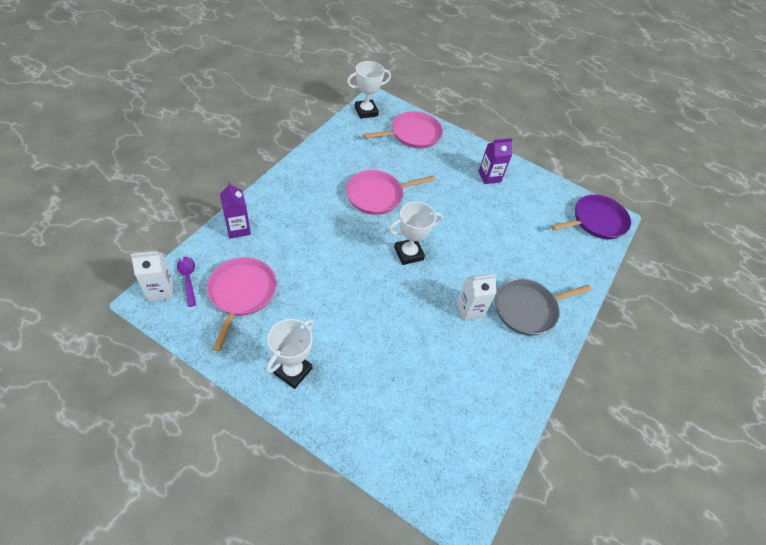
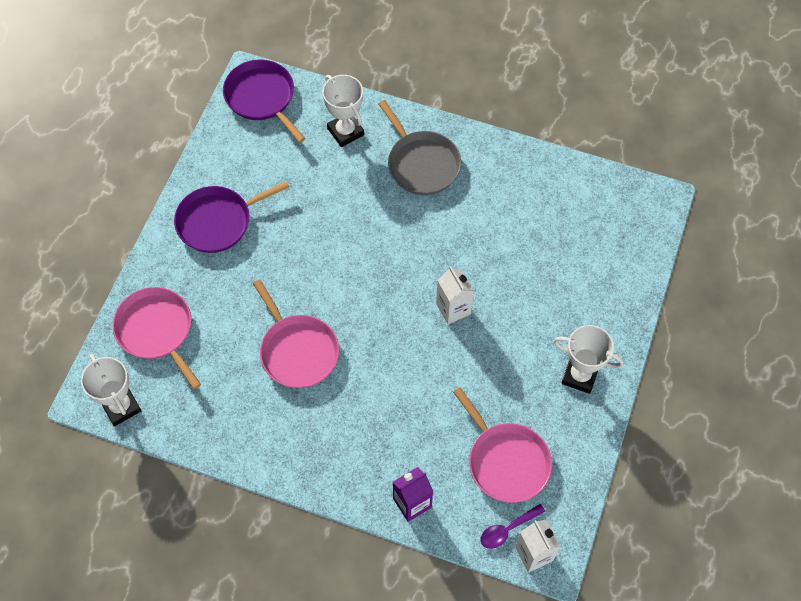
camera: 95 degrees left, 10 degrees up
pink pan [207,257,277,351] -> pink pan turned 120 degrees counterclockwise [453,387,552,503]
white trophy [389,201,442,265] -> white trophy moved to [322,75,364,147]
white carton [457,274,497,321] -> white carton moved to [436,266,474,324]
purple carton [478,138,513,184] -> purple pan [174,181,289,253]

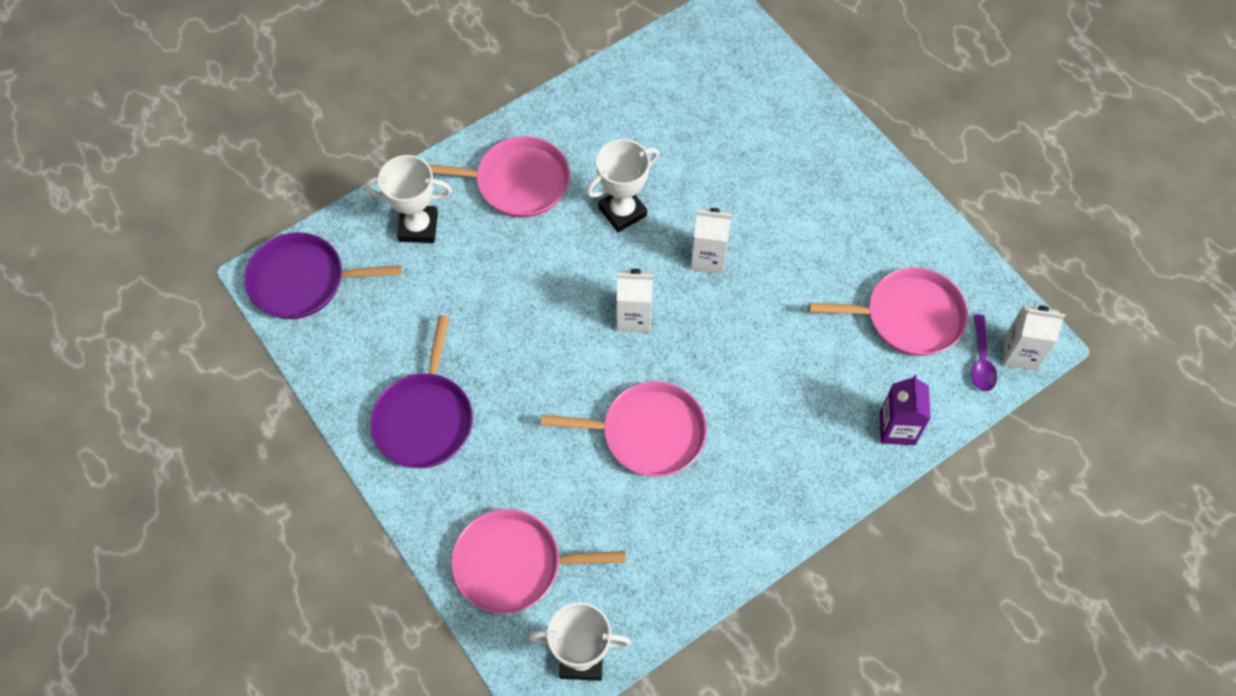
camera: 55 degrees left, 0 degrees up
grey pan [378,100,461,195] -> pink pan [429,136,570,218]
white trophy [554,325,624,394] -> white trophy moved to [586,139,659,232]
none -> white carton [617,269,653,333]

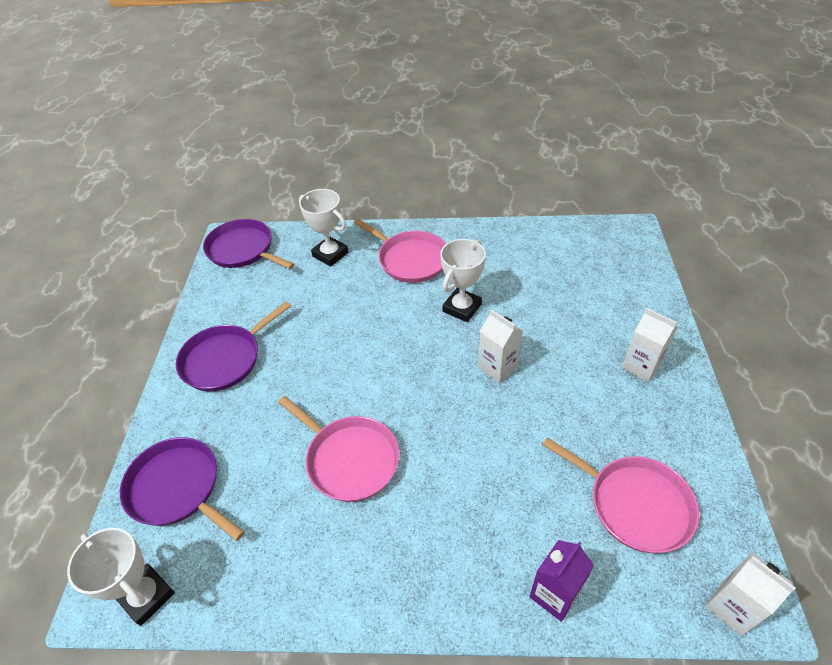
camera: 40 degrees right, 15 degrees down
pink pan [451,509,626,614] -> purple pan [120,437,245,541]
white trophy [586,139,659,232] -> white trophy turned 60 degrees counterclockwise [440,239,486,322]
white carton [617,269,653,333] -> white carton moved to [622,308,677,382]
purple spoon [971,314,997,391] -> none

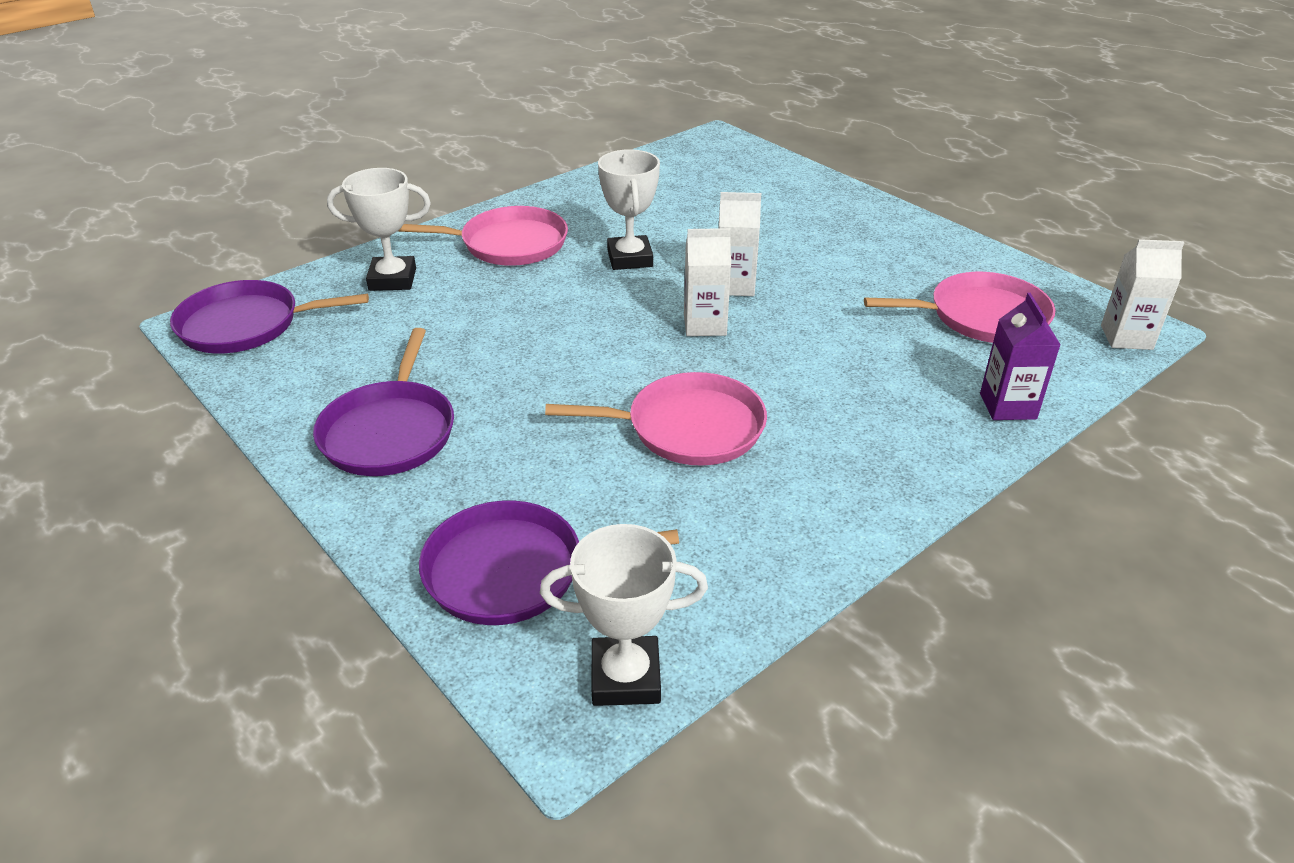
camera: 45 degrees left, 10 degrees down
white carton [622,308,677,382] -> white carton moved to [684,228,731,336]

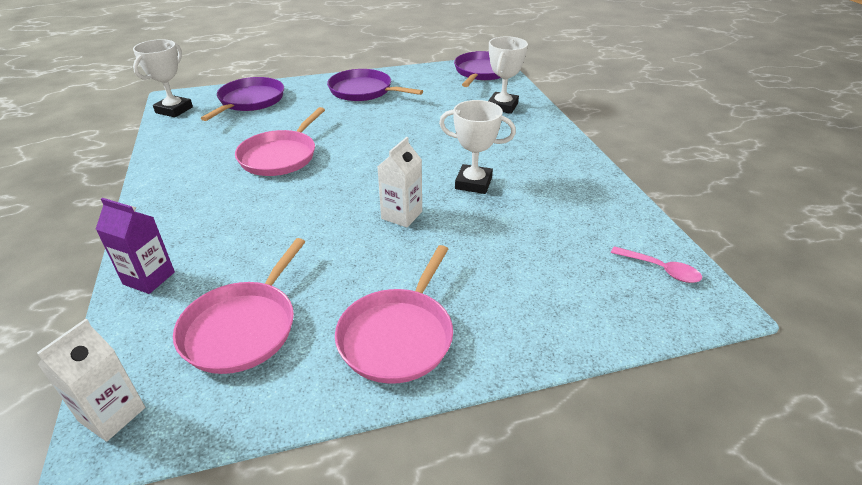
camera: 115 degrees right, 0 degrees up
pink pan [397,206,568,266] -> pink pan moved to [335,245,453,384]
white carton [684,228,731,336] -> none
none -> pink spoon [611,246,702,283]

